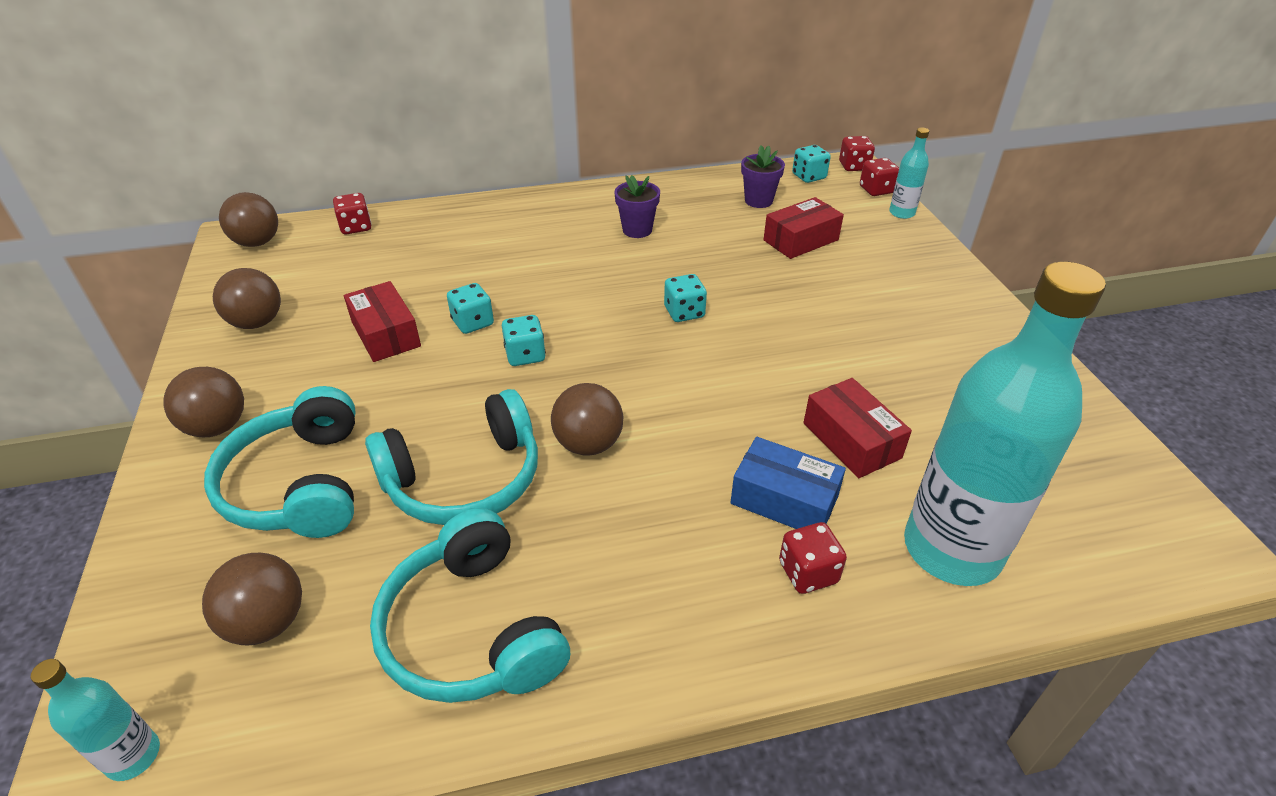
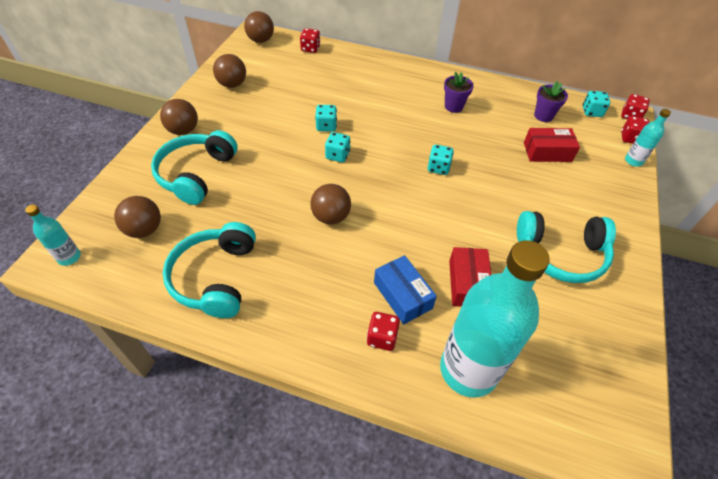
camera: 30 degrees right, 10 degrees up
red box [344,281,421,362] -> none
turquoise headphones [365,389,538,525] -> turquoise headphones moved to [517,211,616,283]

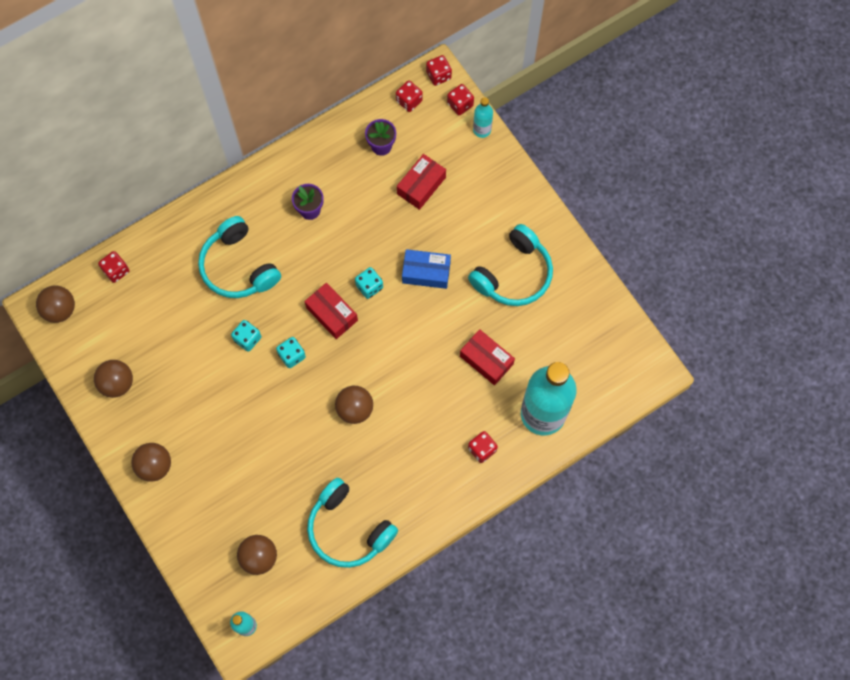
camera: 50 degrees left, 20 degrees up
turquoise headphones [151,130,238,205] -> turquoise headphones moved to [198,216,281,298]
blue box [374,255,437,324] -> blue box moved to [402,249,451,289]
turquoise dice [583,91,610,117] -> red dice [396,81,423,112]
none -> red box [304,283,358,339]

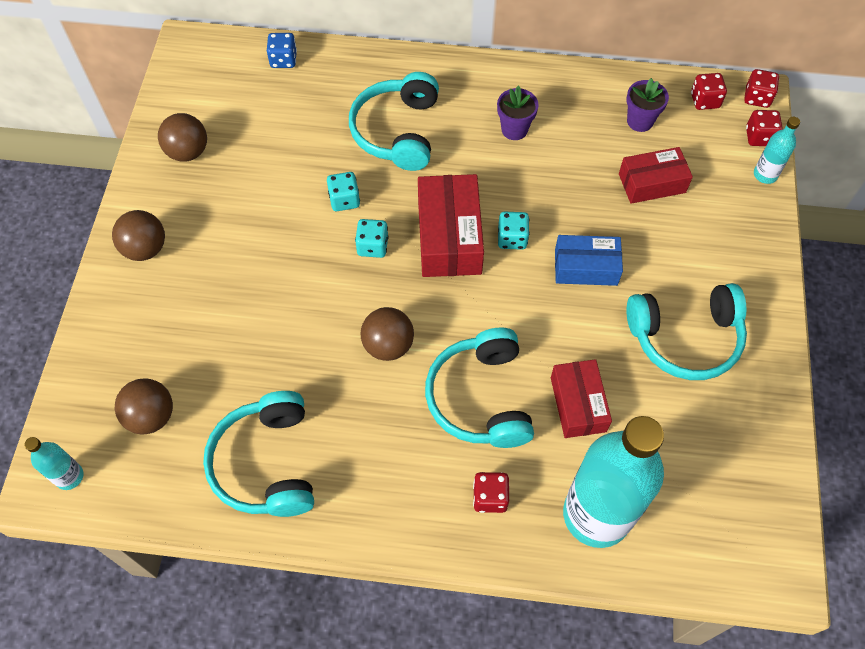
camera: 40 degrees right, 10 degrees down
brown ball [36,286,75,323] -> none
red dice [98,251,129,283] -> blue dice [267,33,297,68]
red box [304,283,358,339] -> red box [418,174,484,277], size x1.50
blue box [402,249,451,289] -> blue box turned 45 degrees counterclockwise [555,235,623,286]
none -> turquoise headphones [425,328,534,448]

